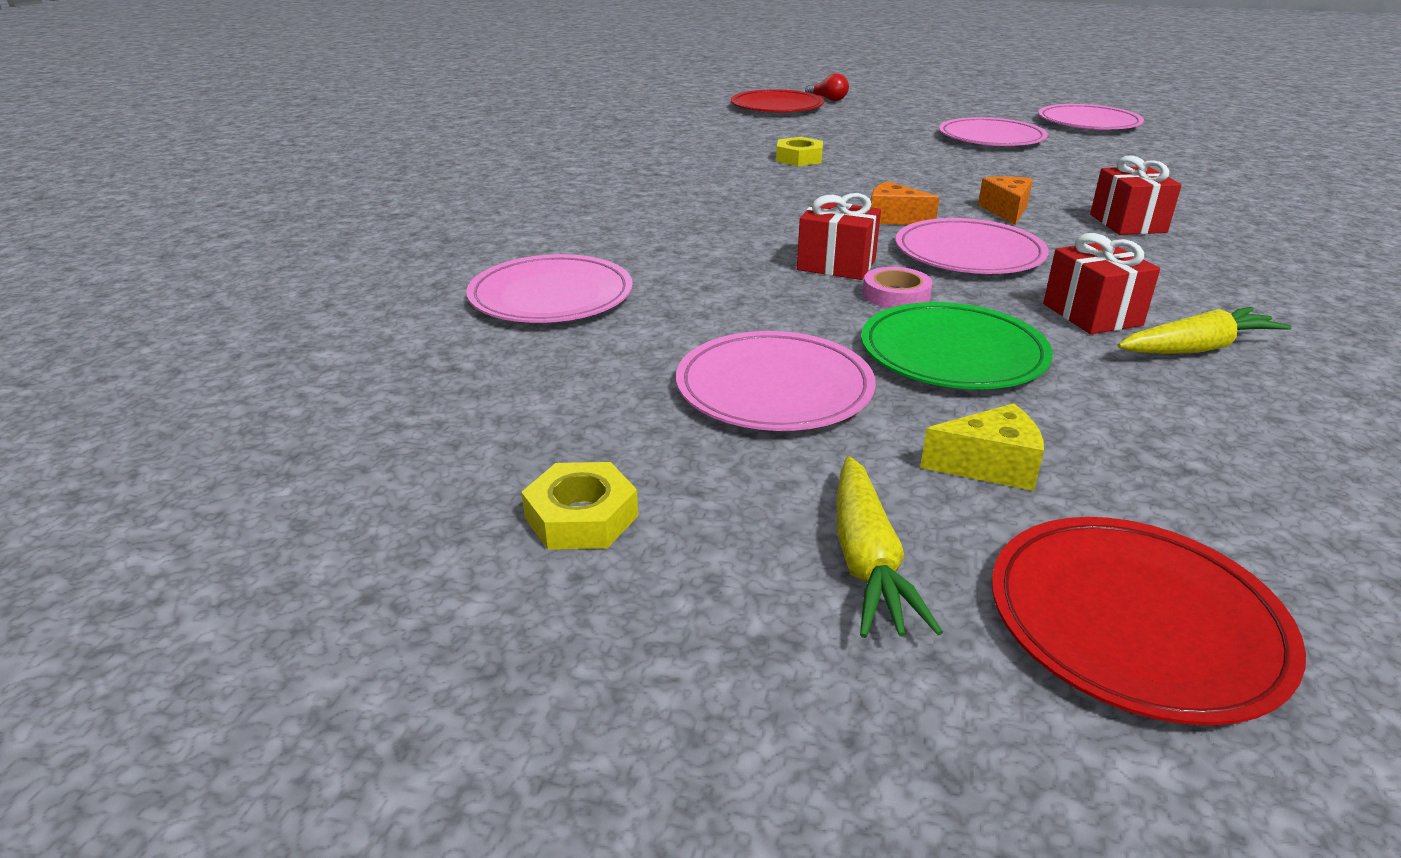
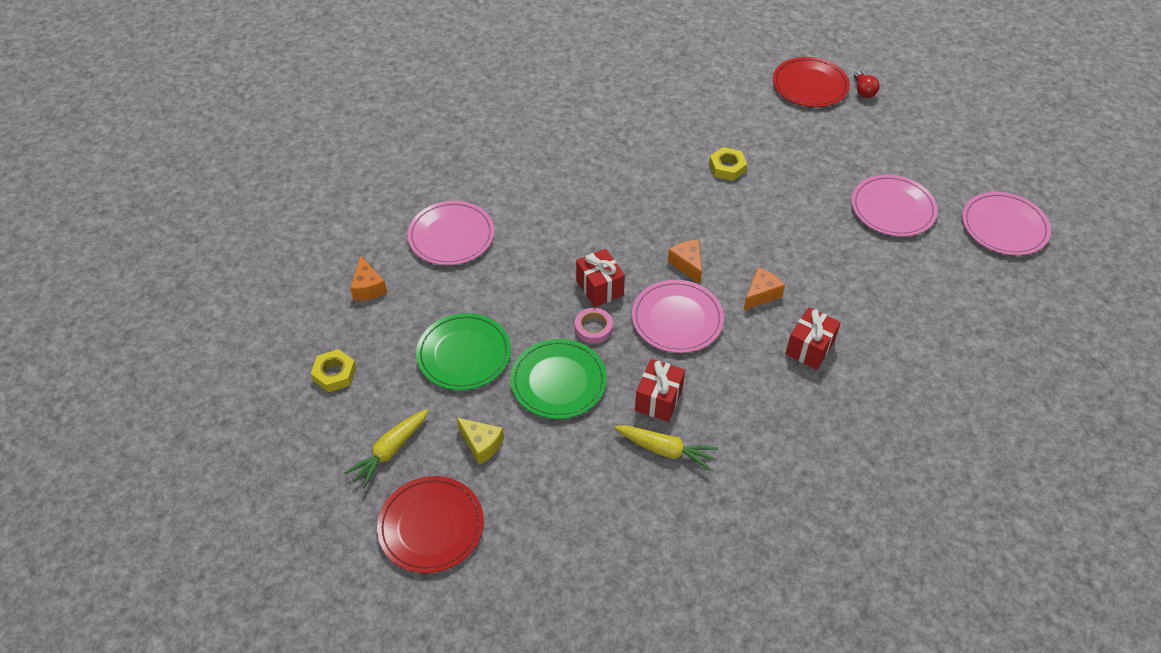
camera: 40 degrees right, 20 degrees up
pink plate [676,331,876,431] -> green plate [416,313,511,390]
none -> orange cheese [350,256,387,301]

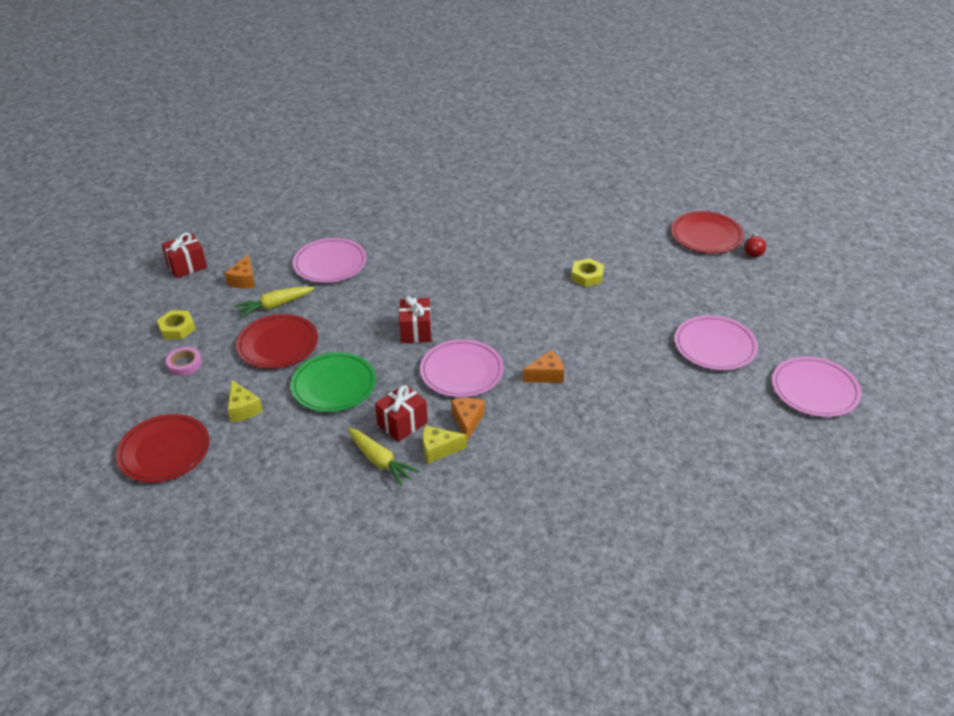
camera: 25 degrees right, 10 degrees down
yellow carrot [344,409,429,489] -> yellow carrot moved to [234,286,315,318]
green plate [416,313,511,390] -> red plate [236,314,318,369]
pink tape [575,308,613,344] -> pink tape moved to [166,347,202,376]
orange cheese [668,240,702,284] -> orange cheese moved to [451,398,485,441]
red gift [785,307,841,370] -> red gift moved to [161,232,207,278]
none -> yellow cheese [423,425,467,463]

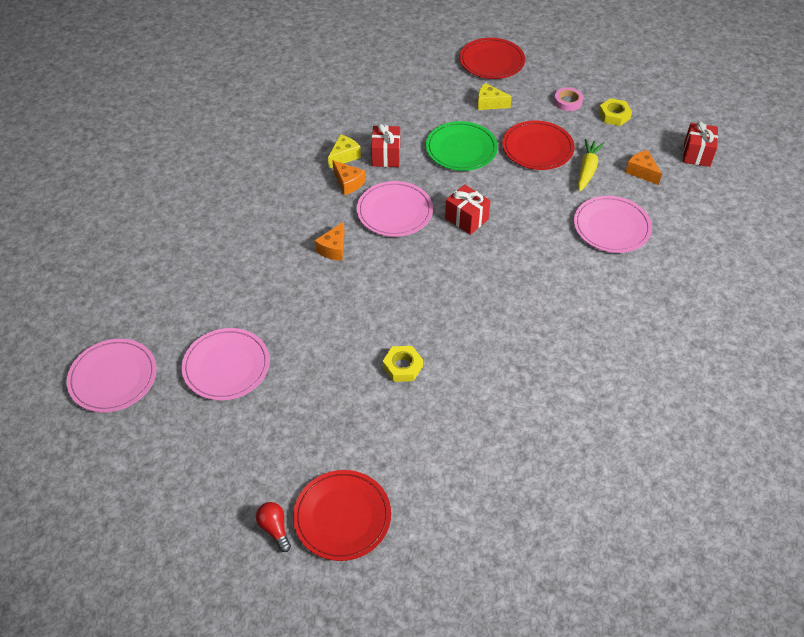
camera: 135 degrees right, 10 degrees up
yellow carrot [348,428,420,486] -> none

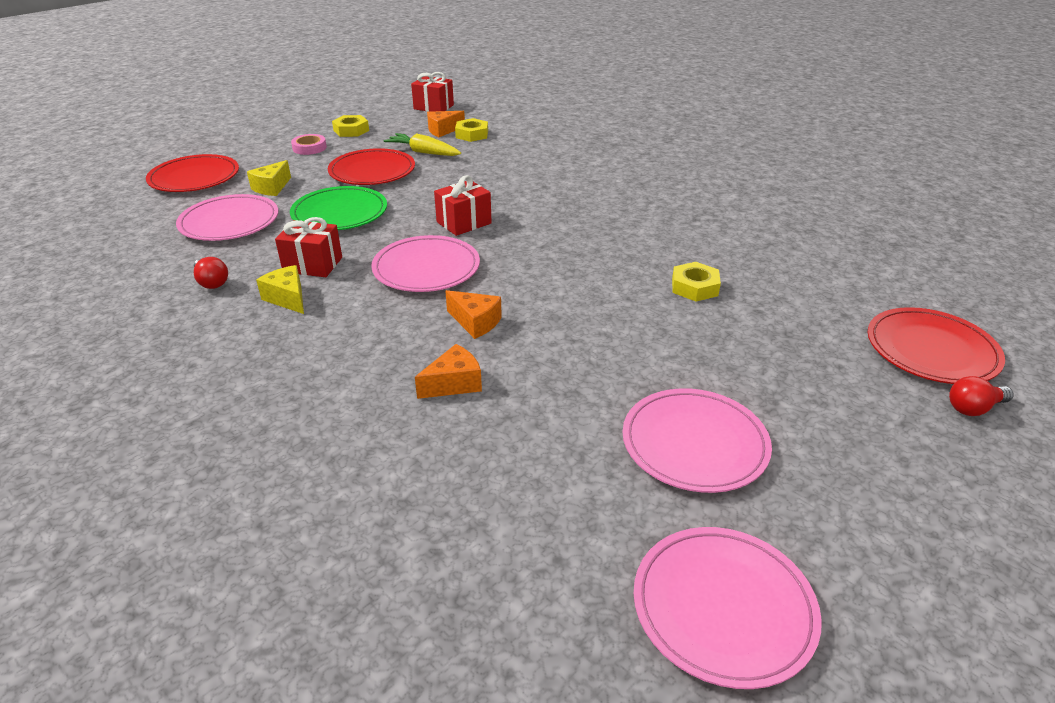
camera: 80 degrees left, 15 degrees down
orange cheese [333,160,365,195] -> orange cheese moved to [415,344,482,399]
pink plate [574,196,652,253] -> pink plate moved to [176,194,278,241]
none -> red light bulb [194,257,228,289]
none -> yellow nut [455,118,488,142]

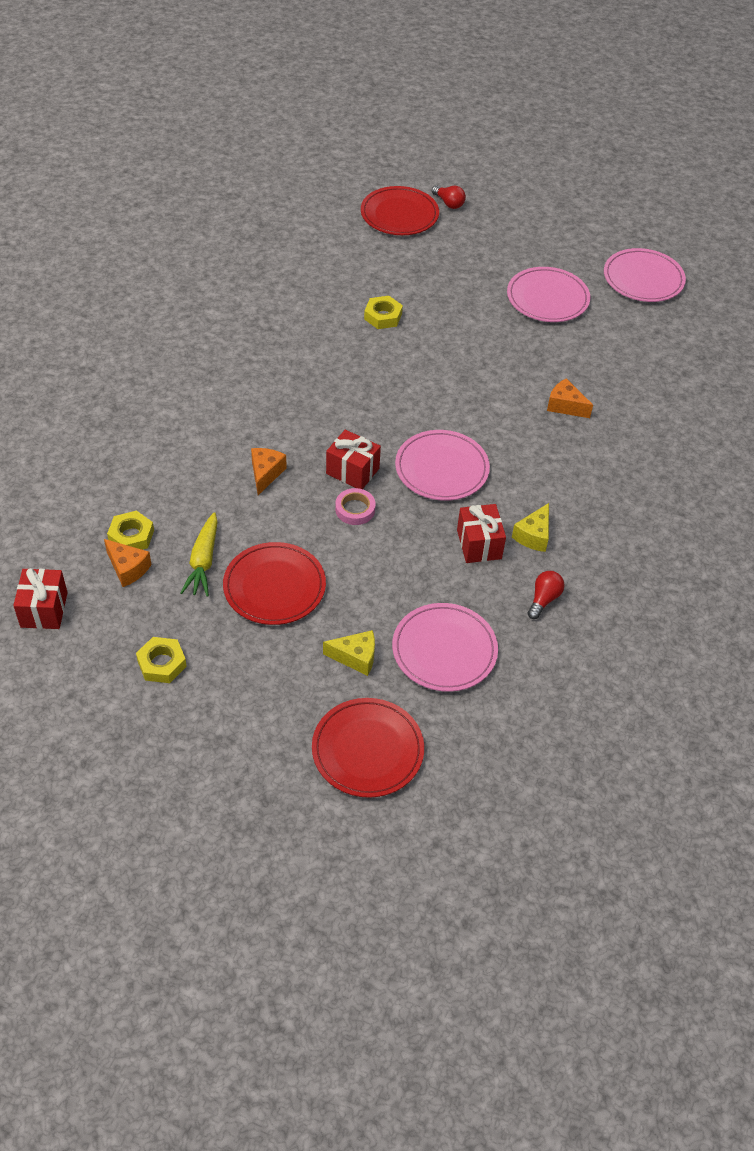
camera: 115 degrees left, 15 degrees up
green plate [290,186,387,230] -> none
pink tape [291,134,327,155] -> pink tape moved to [335,488,376,525]
orange cheese [445,290,502,339] -> orange cheese moved to [251,448,287,495]

